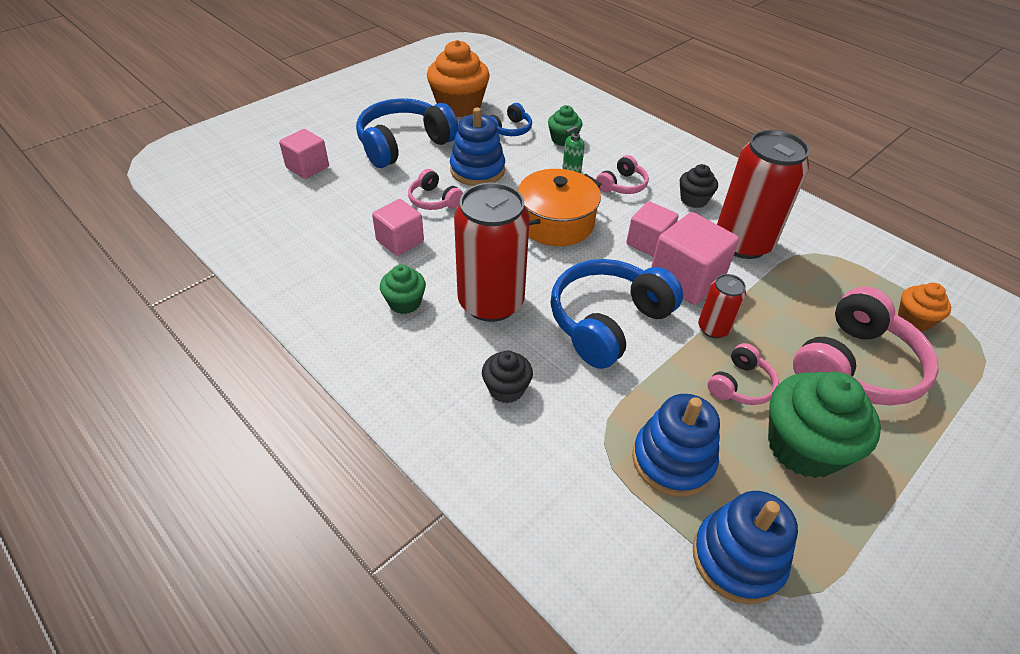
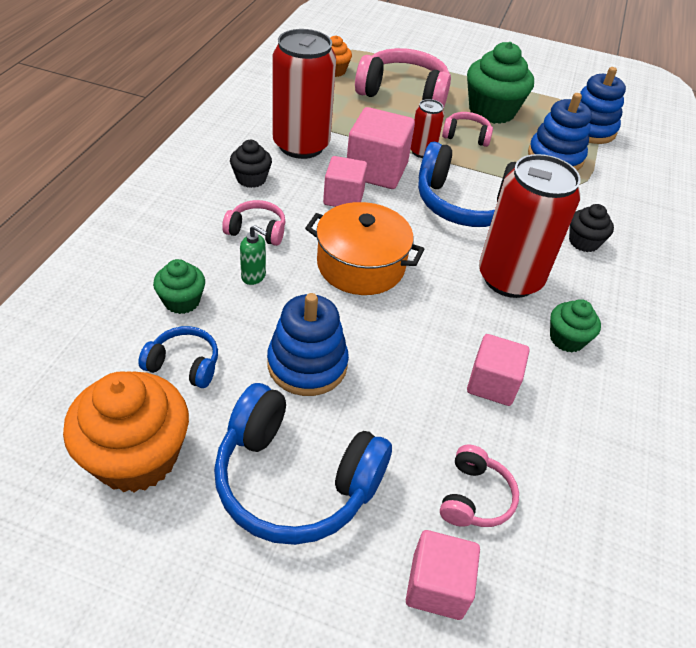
camera: 120 degrees left, 0 degrees up
pink headphones [408,169,463,210] -> pink headphones moved to [440,444,519,527]

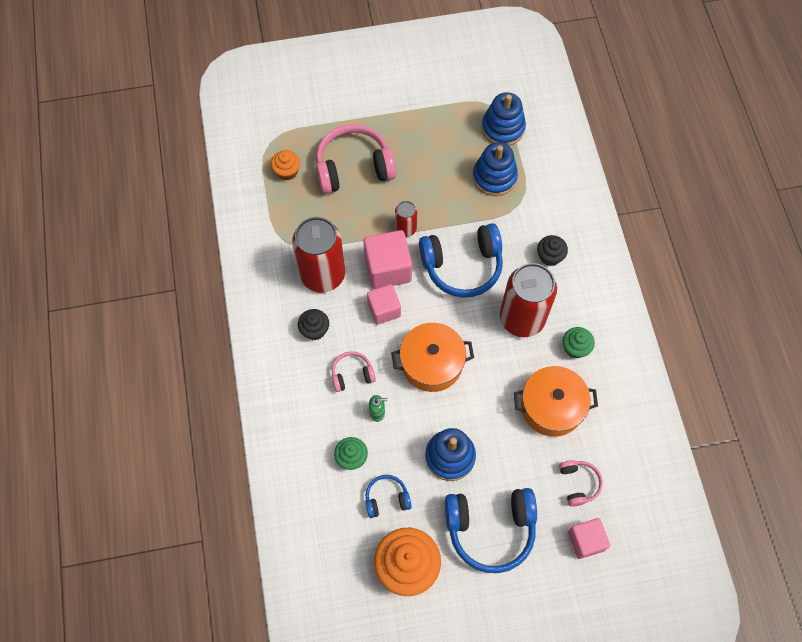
camera: 25 degrees left, 20 degrees up
pink headphones [442,112,493,147] -> none
green cupcake [467,42,534,124] -> none
pink cube [467,334,529,406] -> orange pot [514,366,598,437]

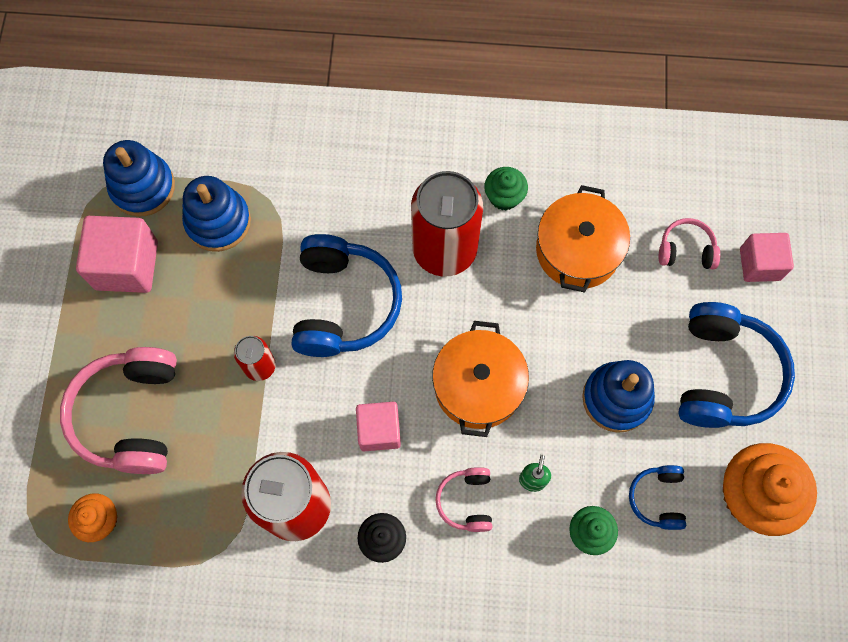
camera: 75 degrees left, 5 degrees up
pink cube [363,230,412,289] -> pink cube moved to [76,216,158,293]
black cupcake [537,235,568,266] -> none

